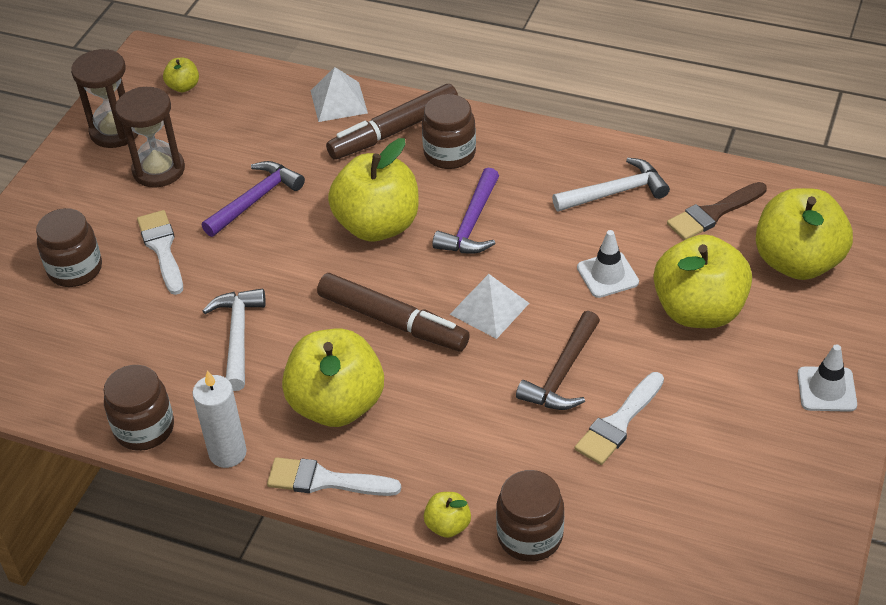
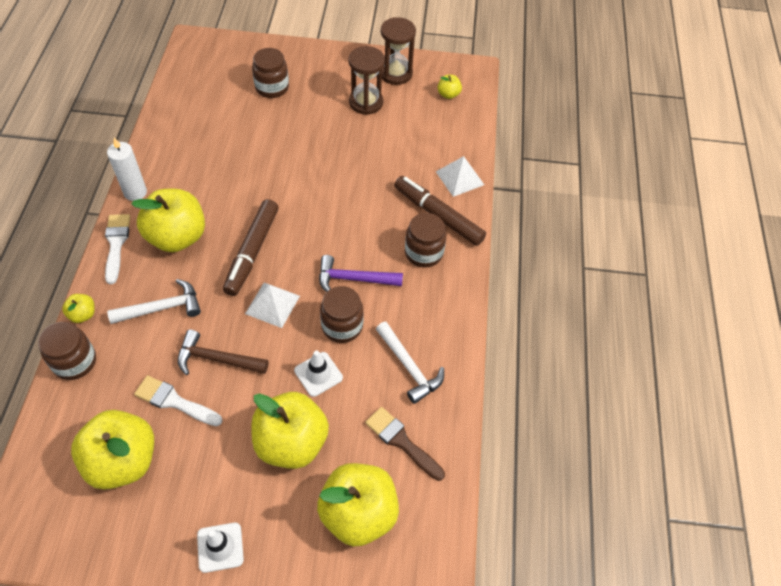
camera: 70 degrees right, 10 degrees up
brown jar [103,365,174,451] -> brown jar moved to [320,286,364,343]
white brush [137,210,183,295] -> none
purple hammer [201,161,305,237] -> none
white hammer [203,288,266,391] -> white hammer moved to [107,279,201,324]
yellow apple [328,138,419,241] -> yellow apple moved to [71,410,154,490]

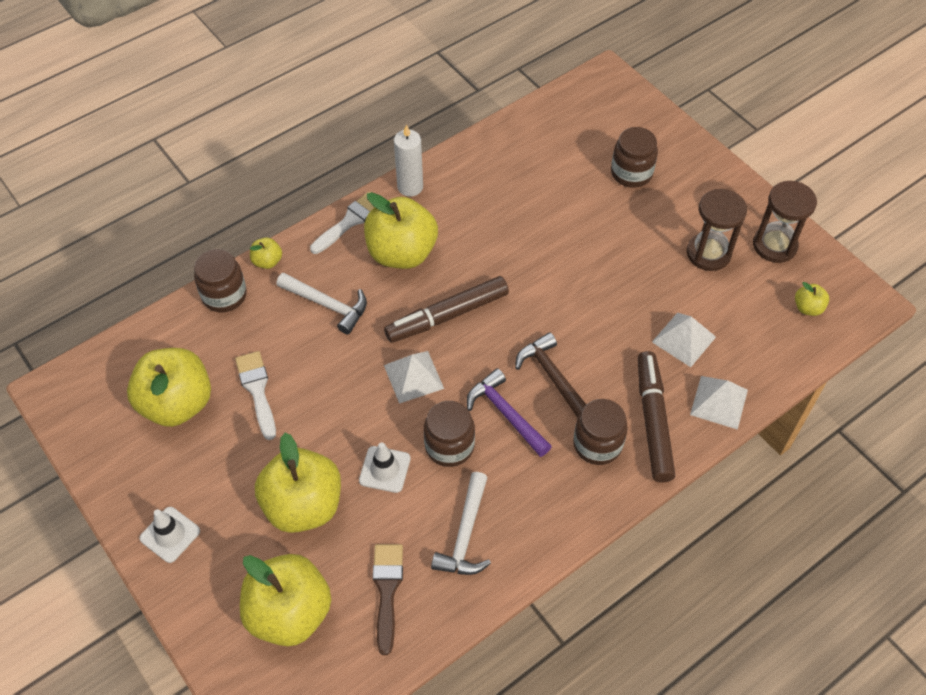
camera: 50 degrees right, 0 degrees up
brown hammer [178,330,269,375] -> brown hammer moved to [515,332,587,418]
none -> white pyramid [652,312,716,367]

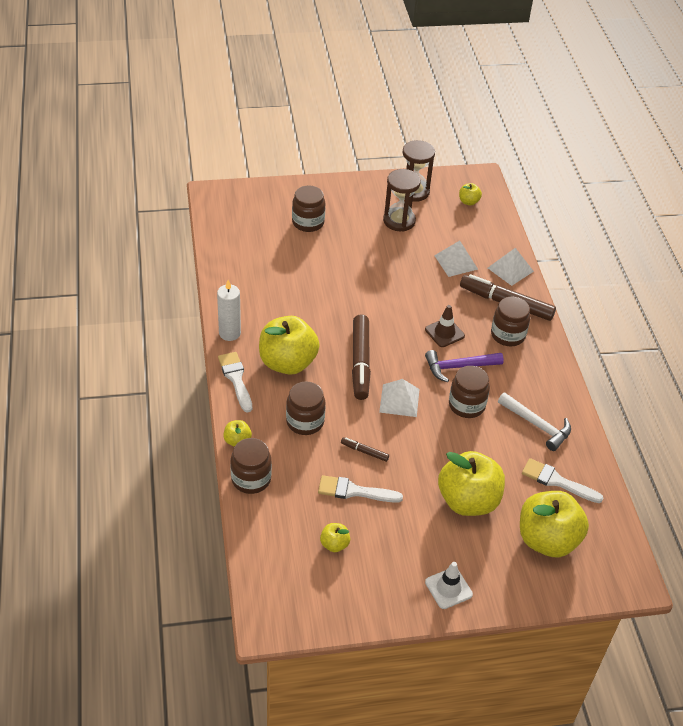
camera: 65 degrees left, 10 degrees down
yellow apple [127,348,211,427] -> yellow apple [320,523,350,552], size x0.44
white hammer [276,273,367,334] -> brown jar [286,382,325,435]
white traffic cone [359,442,411,493] -> none
brown brush [372,544,403,655] -> white brush [522,458,603,503]
brown hammer [515,332,587,418] -> brown traffic cone [425,305,465,347]
none -> brown marker [341,437,389,462]

